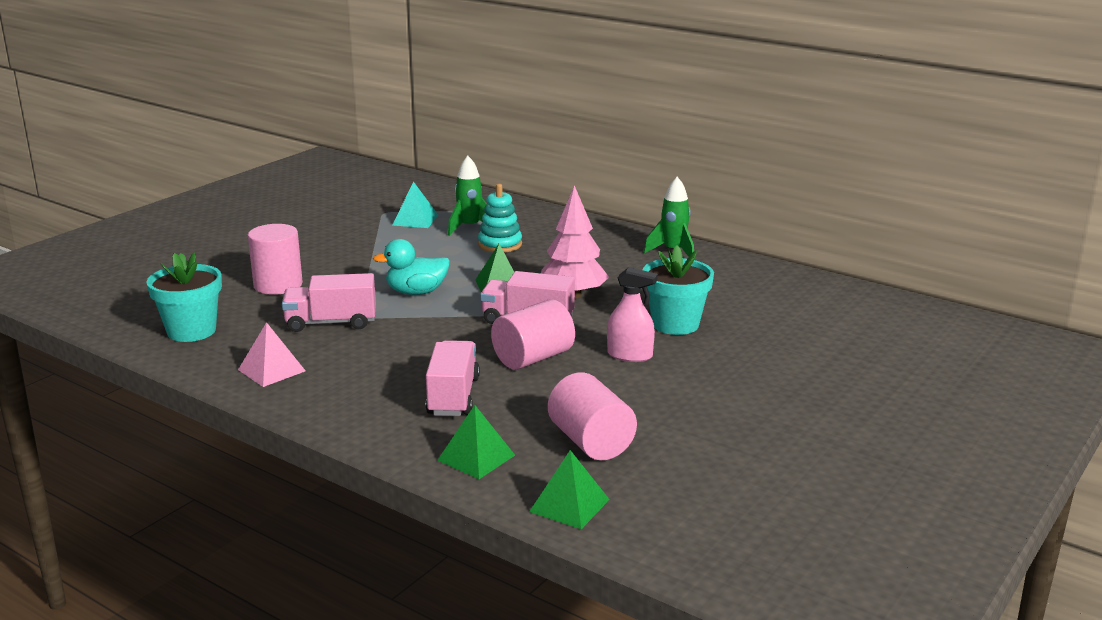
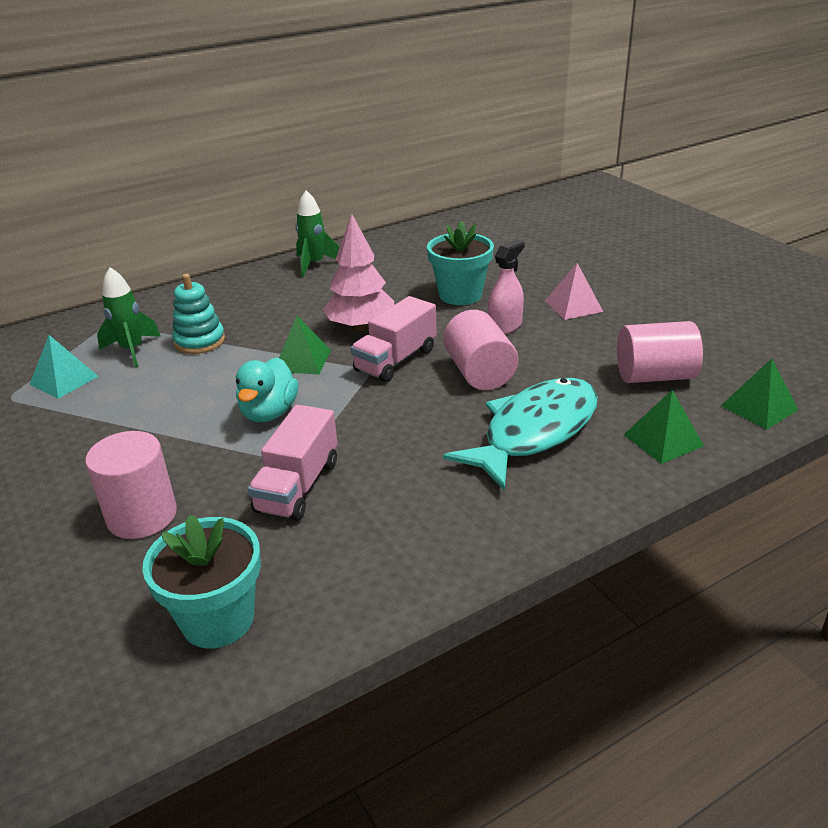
camera: 65 degrees left, 10 degrees up
pink pyramid [238,322,305,387] -> pink pyramid moved to [545,263,603,320]
pink truck [426,340,480,416] -> turquoise fish [443,378,598,491]

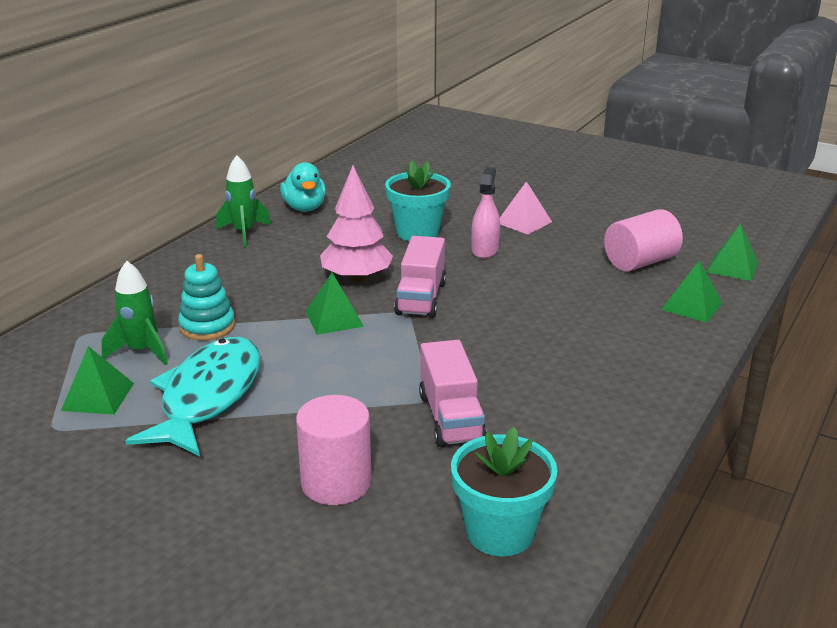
camera: 30 degrees left, 5 degrees down
turquoise pyramid [29,335,99,399] -> green pyramid [61,346,134,415]
turquoise duck [236,357,299,422] -> turquoise duck moved to [280,162,326,212]
pink cylinder [443,310,518,390] -> none
turquoise fish [443,378,598,491] -> turquoise fish moved to [126,337,261,456]

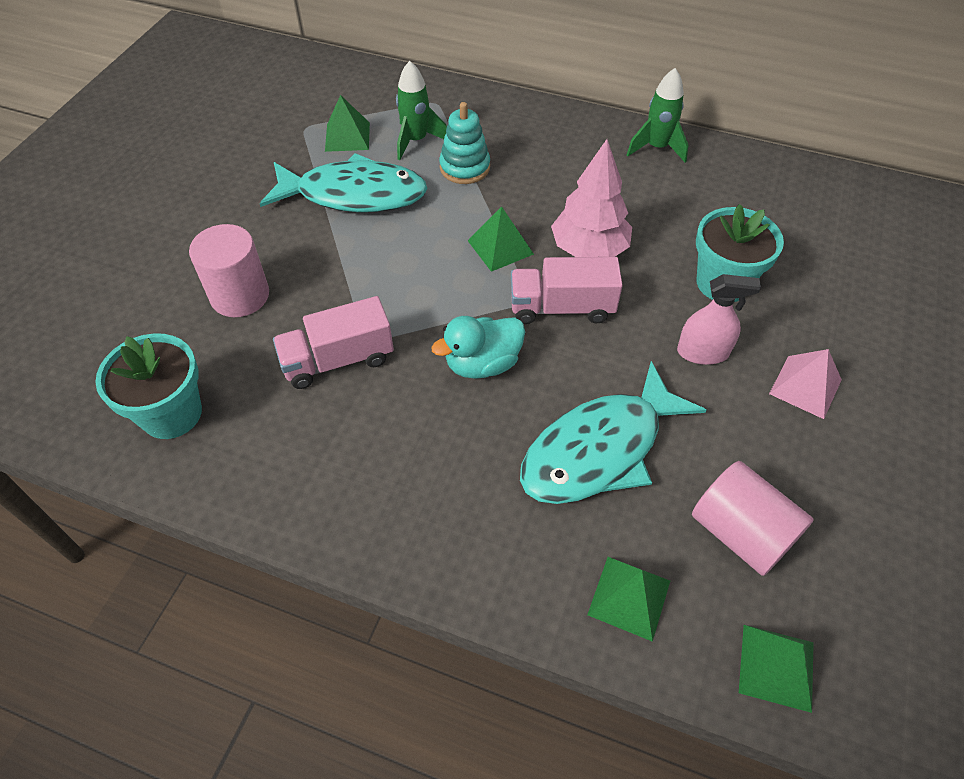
camera: 80 degrees right, 25 degrees up
turquoise duck [280,162,326,212] -> turquoise duck moved to [431,316,525,379]
none -> turquoise fish [520,361,707,504]

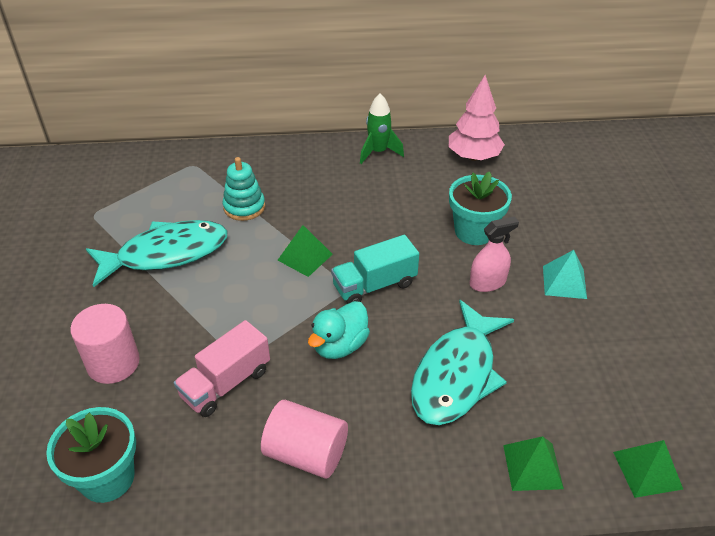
camera: 25 degrees left, 10 degrees down
green pyramid [325,95,370,152] -> none
green rocket [396,61,447,160] -> none
pink truck [511,257,623,324] -> turquoise truck [331,235,419,304]
pink tree [551,139,632,257] -> pink tree moved to [449,75,505,161]
pink cylinder [692,461,814,576] -> pink cylinder moved to [261,400,348,479]
pink pyramid [769,349,842,419] -> turquoise pyramid [543,250,587,299]

